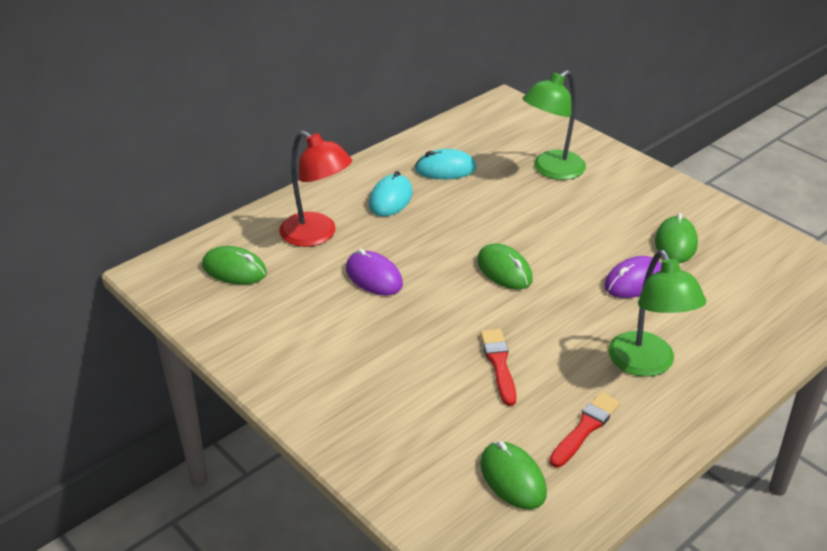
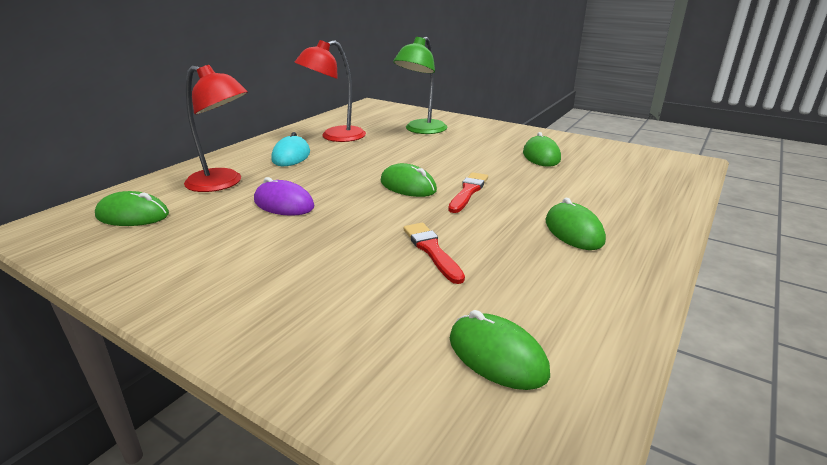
camera: 15 degrees left, 10 degrees down
turquoise mouse [415,149,477,179] -> red lamp [294,40,366,142]
red brush [549,392,620,467] -> red brush moved to [448,172,488,213]
purple mouse [604,256,661,298] -> none
green lamp [608,250,706,377] -> green mouse [546,198,606,250]

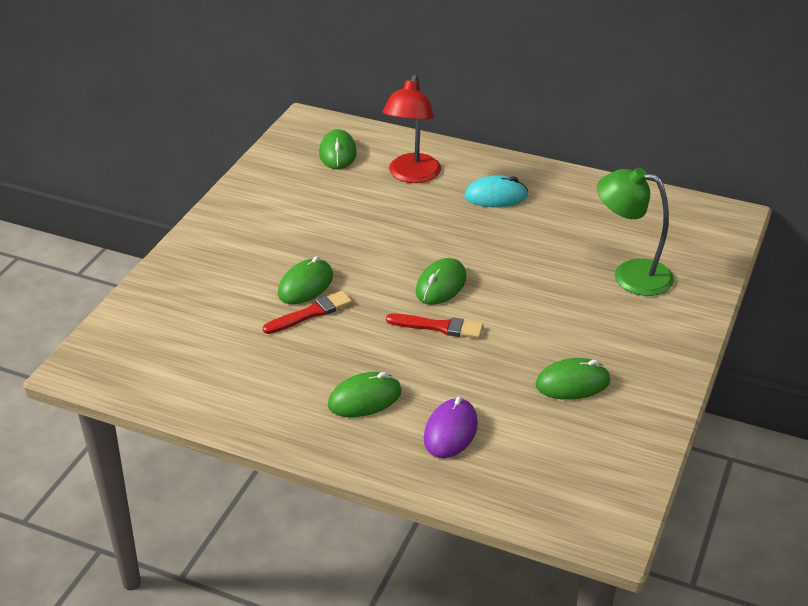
camera: 80 degrees right, 10 degrees up
purple mouse [254,177,315,216] -> purple mouse moved to [424,396,478,458]
red lamp [294,40,366,142] -> none
green mouse [450,310,550,390] -> green mouse moved to [278,256,333,304]

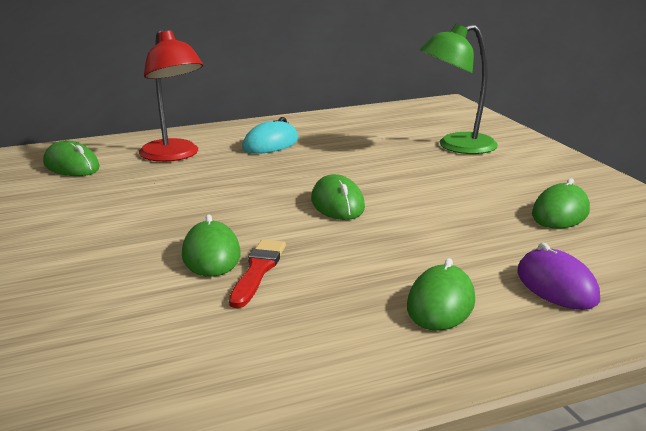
camera: 45 degrees left, 15 degrees down
red brush [386,313,483,339] -> none

